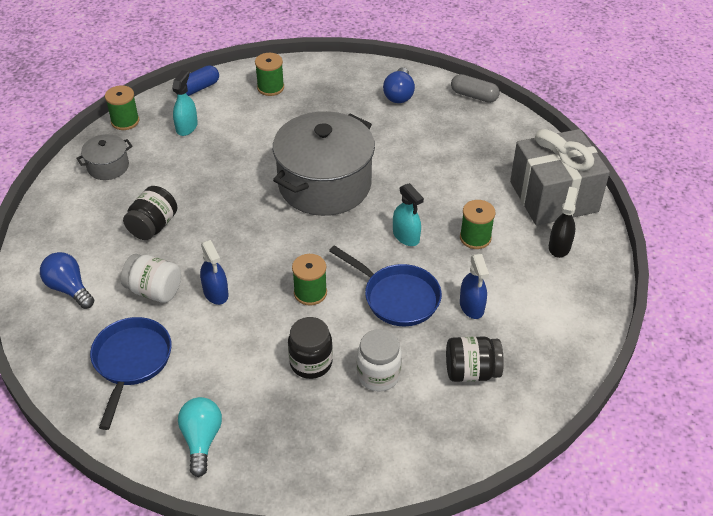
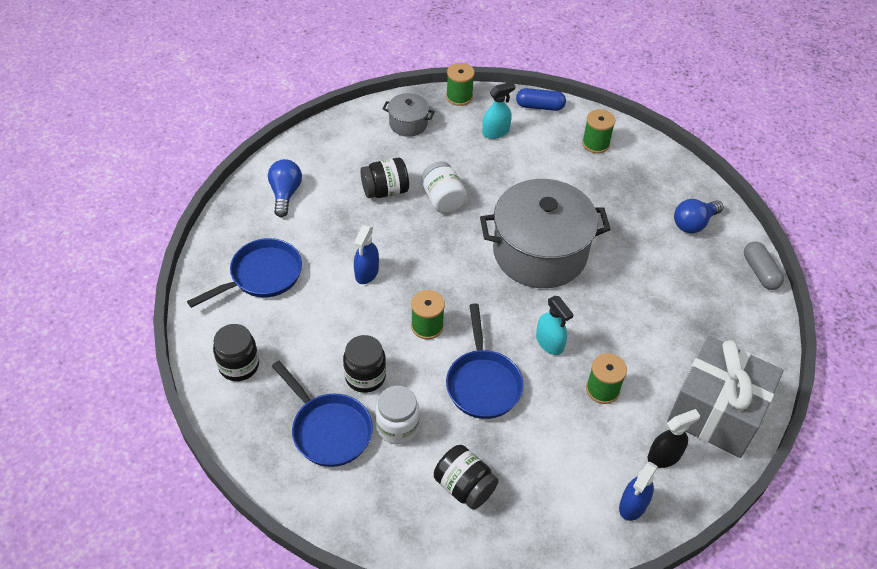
camera: 45 degrees right, 5 degrees up
white jar [121,254,181,303] -> white jar moved to [422,161,467,213]
turquoise light bulb [178,397,222,477] -> black jar [213,324,259,381]
turquoise spray bottle [393,183,424,246] -> turquoise spray bottle turned 45 degrees counterclockwise [536,296,574,355]
blue spray bottle [460,254,489,319] -> blue spray bottle moved to [619,462,658,521]
none -> blue pan [272,361,373,467]

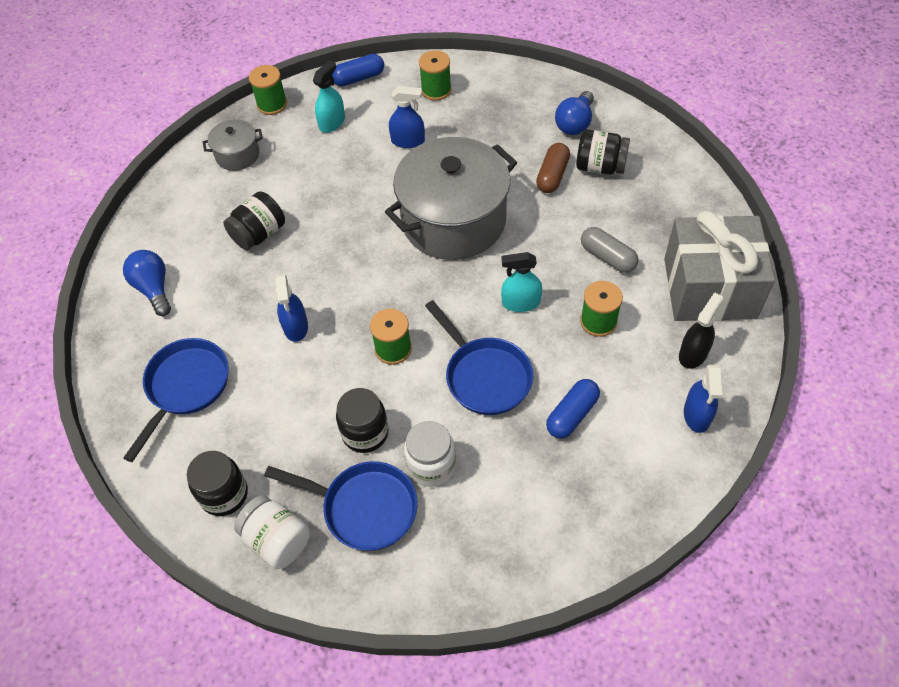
camera: 25 degrees left, 5 degrees up
white jar [422,161,467,213] -> white jar moved to [234,495,310,569]
black jar [434,445,499,510] -> black jar moved to [576,129,630,175]
turquoise spray bottle [536,296,574,355] -> turquoise spray bottle turned 150 degrees clockwise [501,252,542,312]
grey capsule [744,241,784,290] -> grey capsule moved to [581,227,639,273]
none -> blue spray bottle [389,86,425,148]
none -> brown capsule [536,143,570,193]
none -> blue capsule [546,379,600,439]

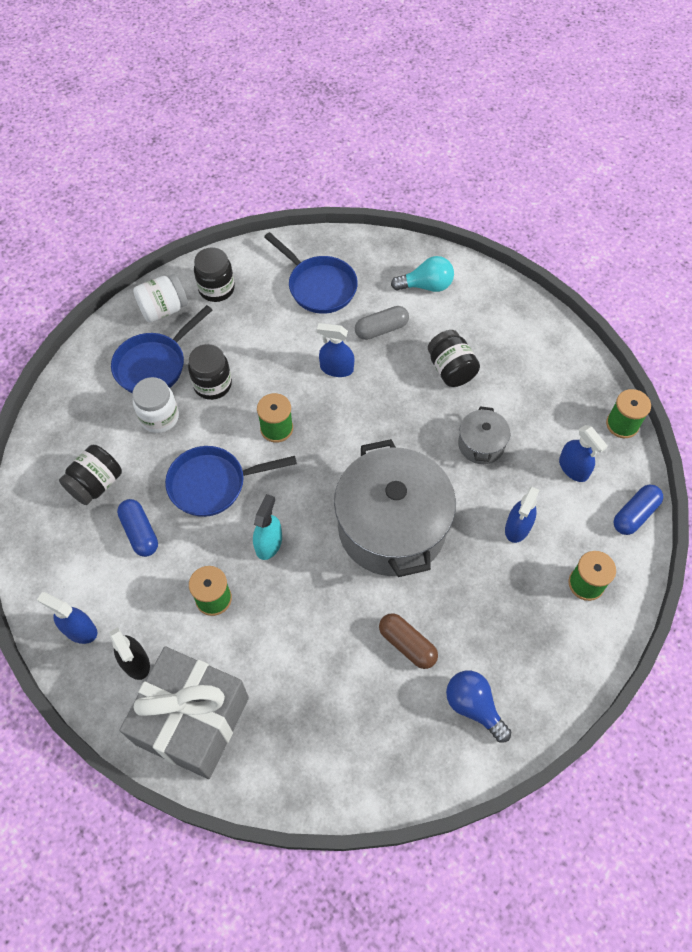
camera: 110 degrees right, 5 degrees up
blue light bulb [123,250,171,316] -> turquoise light bulb [391,256,454,292]
grey pot [203,119,263,171] -> grey pot moved to [458,406,510,464]
turquoise spray bottle [313,61,345,133] -> blue spray bottle [559,425,608,482]
blue capsule [332,54,384,86] -> blue capsule turned 45 degrees clockwise [613,485,663,535]
black jar [576,129,630,175] -> black jar moved to [59,445,122,505]
grey capsule [581,227,639,273] -> grey capsule moved to [355,306,409,340]

